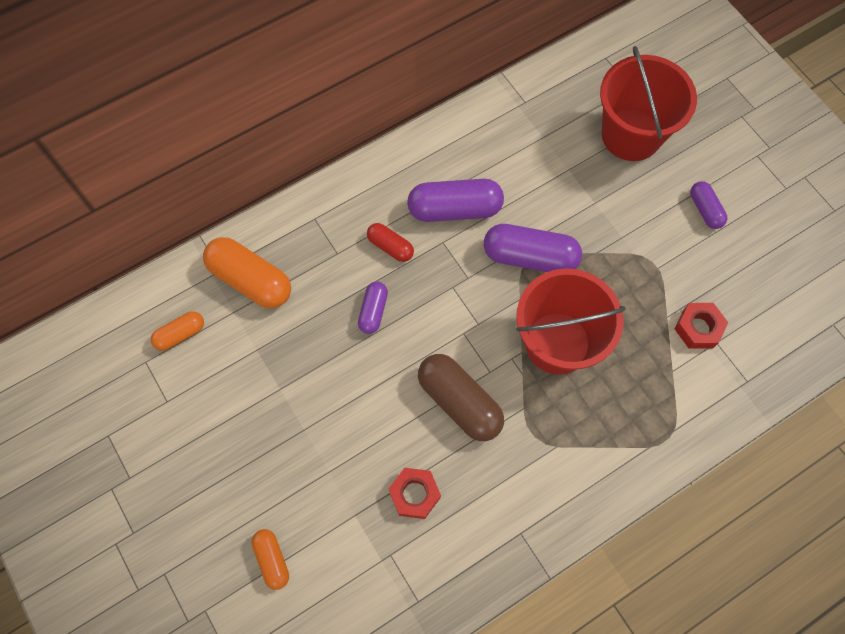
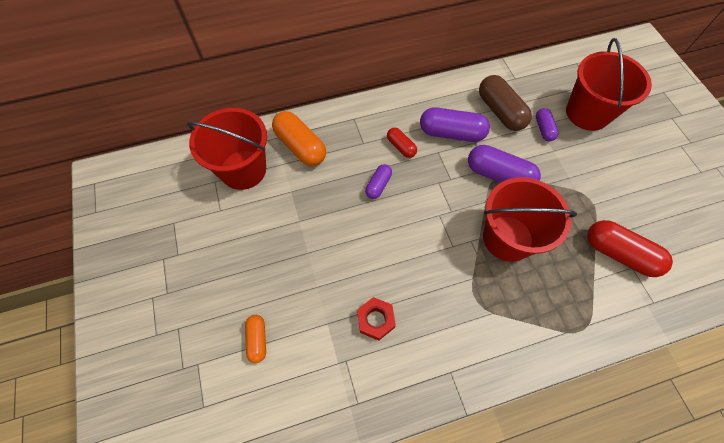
camera: 15 degrees right, 5 degrees down
orange capsule [151,311,204,351] -> red bucket [187,108,267,190]
brown capsule [418,354,504,441] -> brown capsule moved to [479,75,532,131]
red nut [674,303,728,349] -> red capsule [587,220,673,277]
purple capsule [690,181,727,229] -> purple capsule moved to [536,108,559,141]

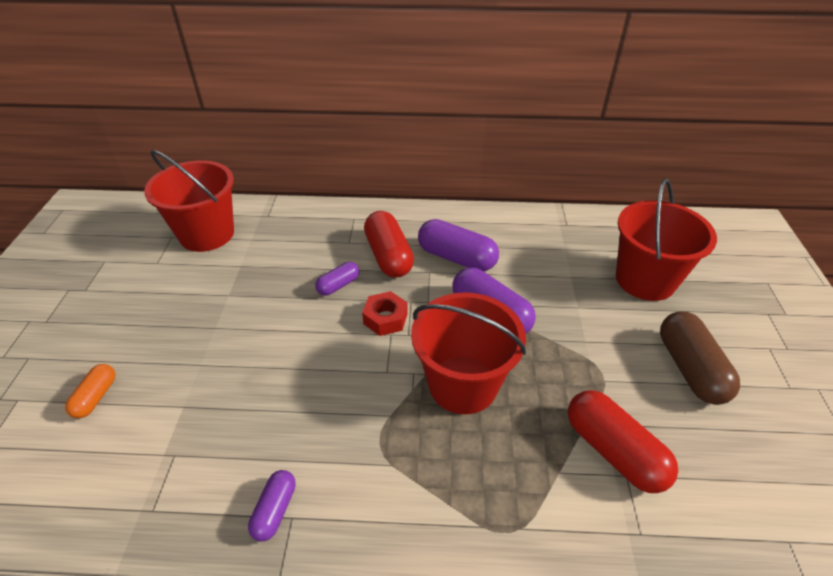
camera: 20 degrees right, 20 degrees down
orange capsule [272,111,326,166] -> none
red nut [357,297,396,341] -> red nut moved to [362,291,408,336]
red capsule [387,127,417,158] -> red capsule [364,211,414,278], size x1.82
brown capsule [479,75,532,131] -> brown capsule moved to [660,312,740,405]
purple capsule [536,108,559,141] -> purple capsule moved to [248,470,296,542]

